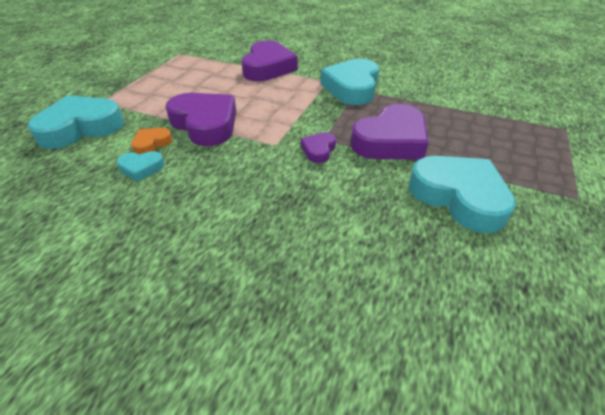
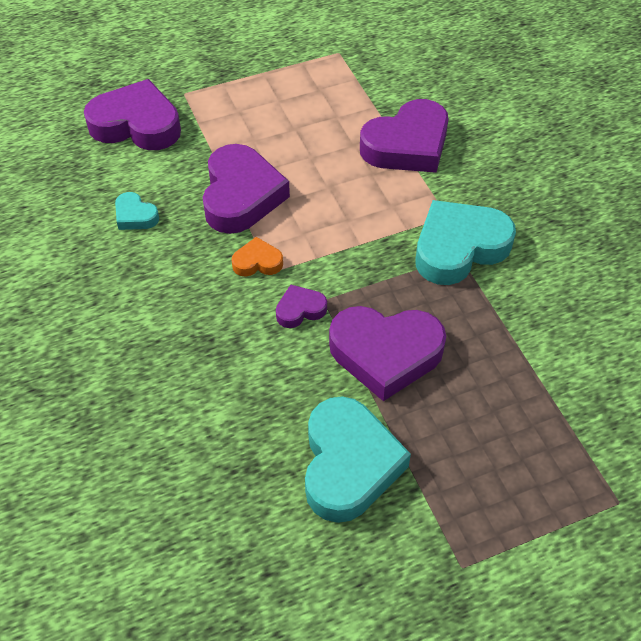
camera: 45 degrees right, 10 degrees up
turquoise heart [27,95,124,149] -> purple heart [84,79,181,150]
orange heart [131,128,173,154] -> orange heart moved to [231,237,283,277]

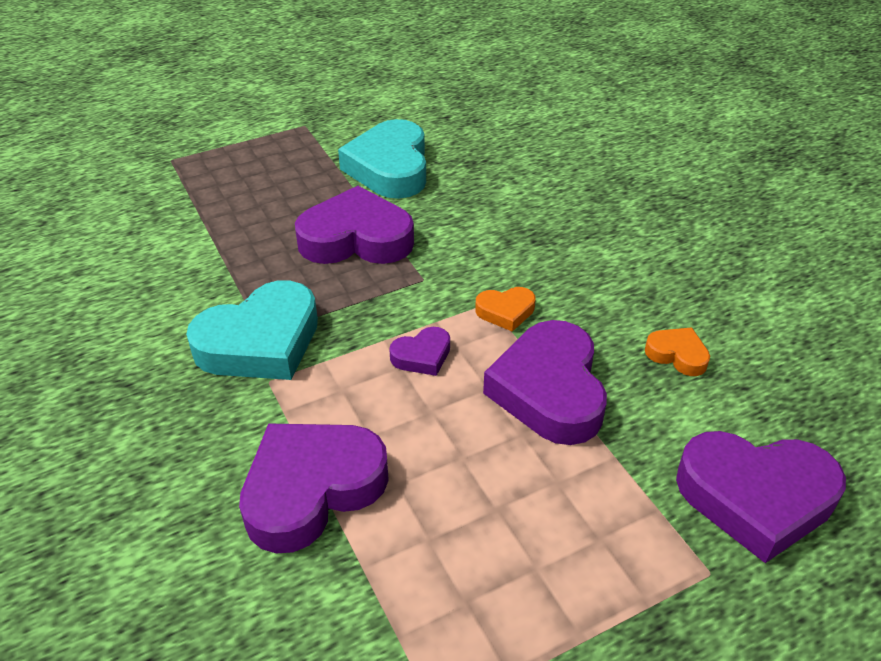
camera: 175 degrees right, 10 degrees down
turquoise heart [115,192,159,230] -> orange heart [645,327,710,376]
purple heart [276,285,327,328] -> purple heart moved to [389,327,450,376]

